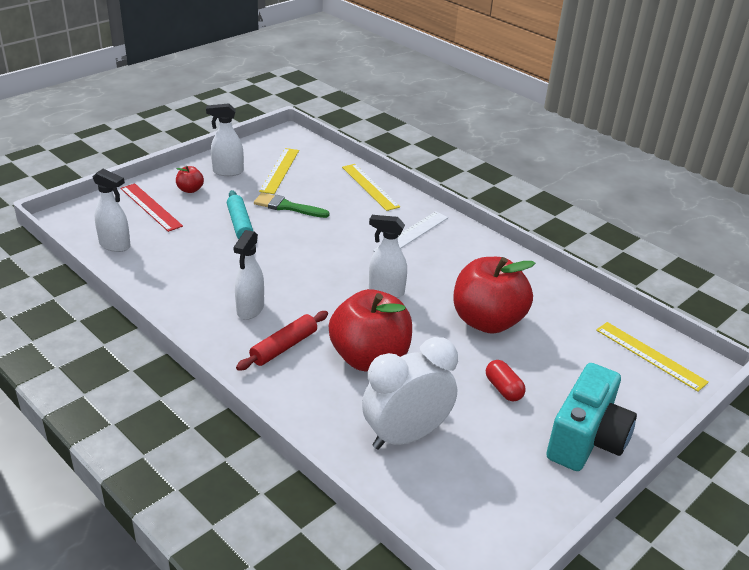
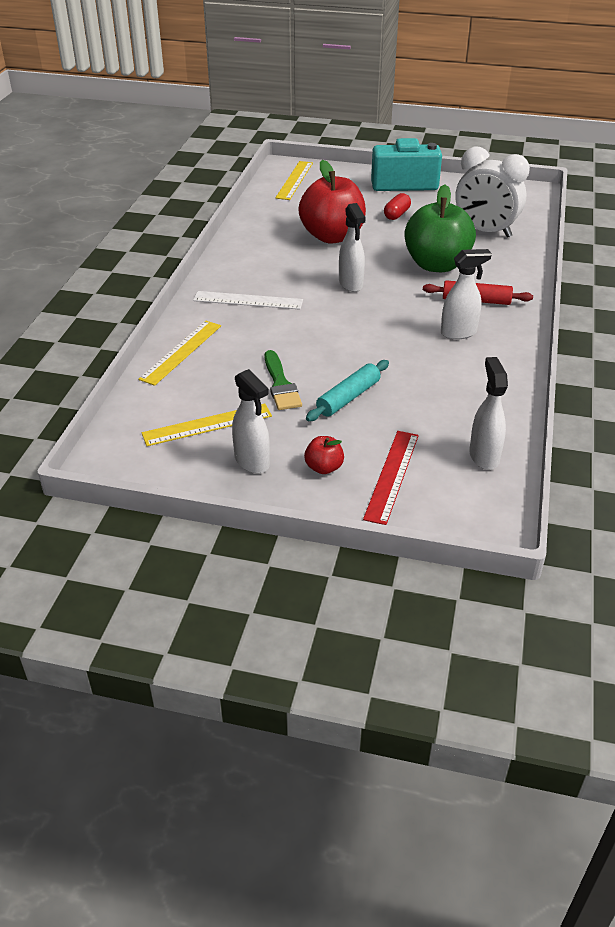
camera: 120 degrees left, 5 degrees up
red apple [329,289,412,371] -> green apple [405,185,476,272]

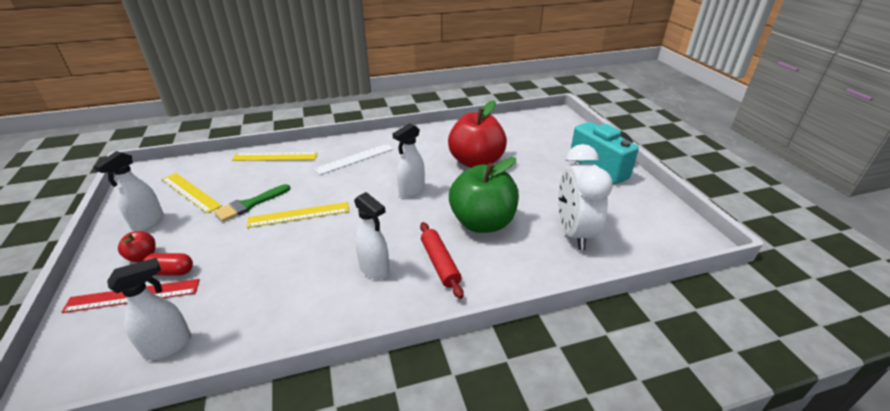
camera: 60 degrees right, 5 degrees down
white ruler [193,291,303,310] -> white ruler turned 75 degrees clockwise [313,144,393,175]
yellow ruler [275,161,313,200] -> yellow ruler moved to [247,202,349,228]
turquoise rolling pin [306,360,389,421] -> none
red capsule [384,193,411,220] -> red capsule moved to [143,253,193,275]

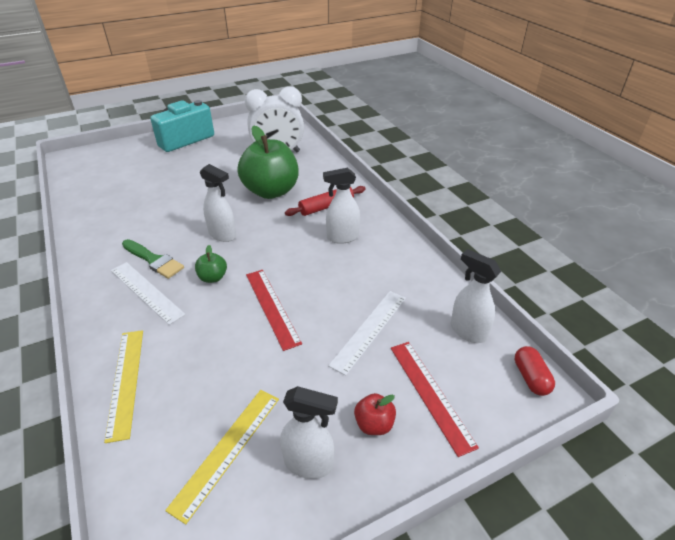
camera: 100 degrees left, 5 degrees up
red capsule [143,253,193,275] -> red capsule moved to [515,346,555,396]
green brush [214,184,290,222] -> green brush moved to [122,239,184,279]
yellow ruler [247,202,349,228] -> red ruler [246,270,302,351]
white spray bottle [354,192,390,279] -> white spray bottle turned 135 degrees counterclockwise [323,168,360,244]
red apple [448,100,507,168] -> none
none -> green apple [195,245,227,283]
none -> white ruler [328,291,406,376]

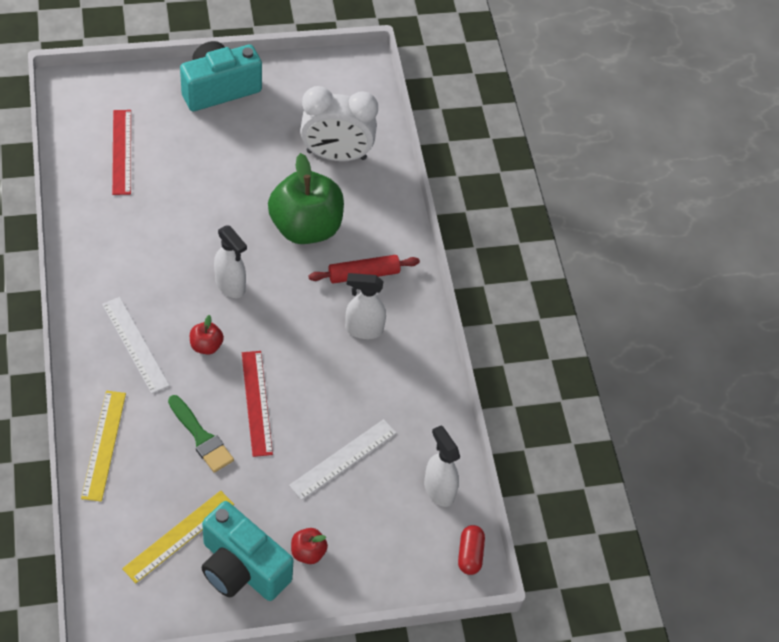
camera: 10 degrees right, 15 degrees up
green brush [122,239,184,279] -> green brush moved to [168,395,234,473]
green apple [195,245,227,283] -> red apple [190,315,224,355]
white spray bottle [280,386,338,479] -> turquoise camera [202,501,293,601]
red ruler [391,342,479,457] -> red ruler moved to [112,110,131,195]

